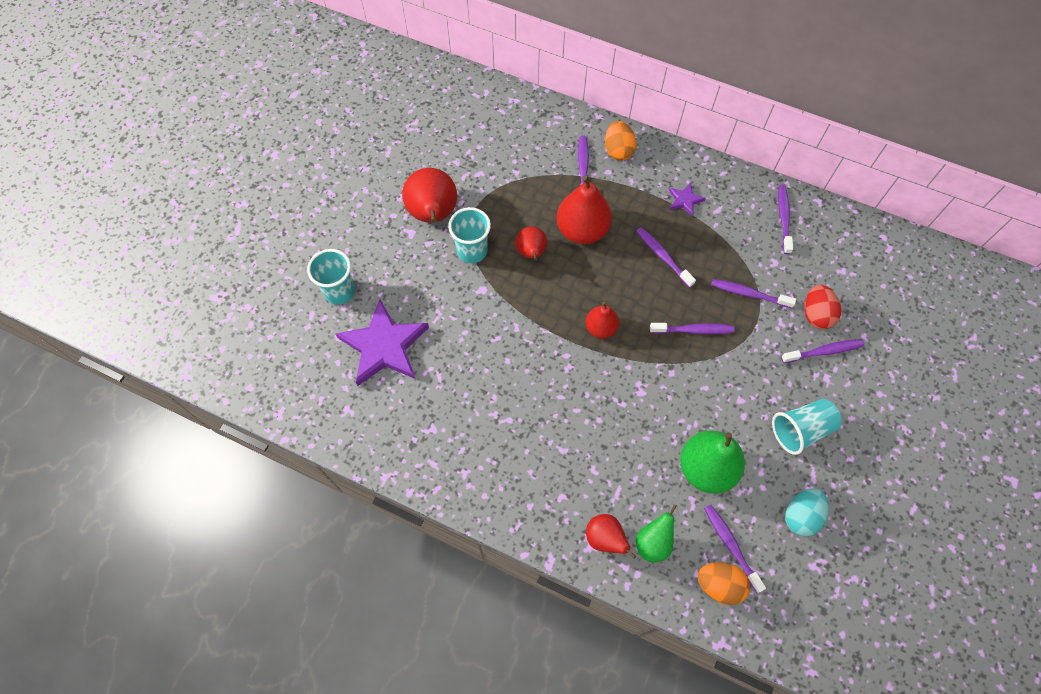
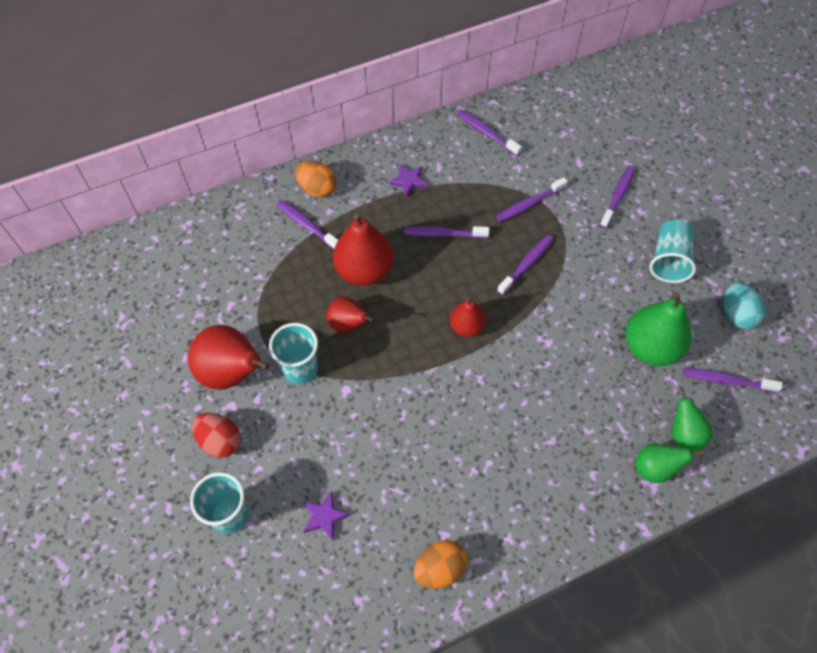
camera: 50 degrees left, 5 degrees down
purple star [336,299,429,386] -> purple star [303,491,350,540], size x0.44
red pear [586,514,636,559] -> green pear [635,443,704,483]
orange egg [697,562,750,605] -> orange egg moved to [414,540,468,589]
red egg [804,285,841,329] -> red egg moved to [192,413,241,458]

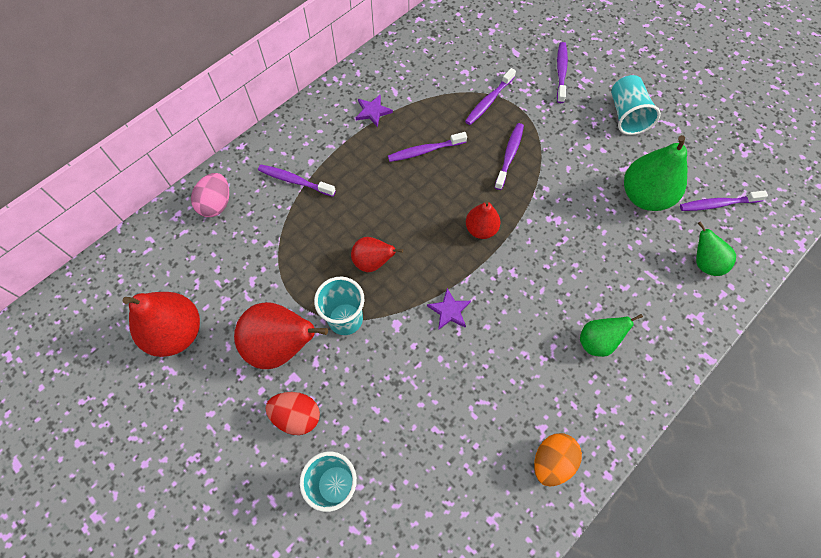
camera: 20 degrees left, 5 degrees up
orange egg [295,161,336,198] -> none
purple star [303,491,350,540] -> purple star moved to [427,288,471,330]
red pear [333,214,393,286] -> red pear moved to [123,292,200,357]
purple toothbrush [458,110,522,156] -> none
green pear [635,443,704,483] -> green pear moved to [580,314,643,357]
turquoise egg [724,283,766,329] -> none
none -> pink egg [191,173,229,217]

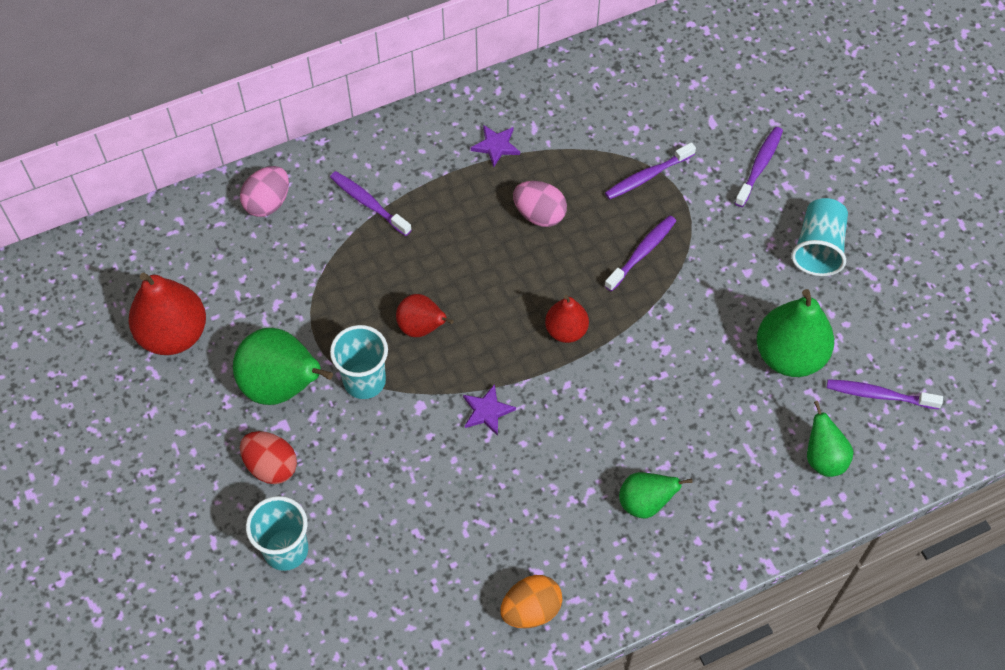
camera: 20 degrees right, 5 degrees down
red pear [234,302,328,369] -> green pear [233,328,333,405]
purple toothbrush [388,132,467,162] -> pink egg [513,181,567,227]

